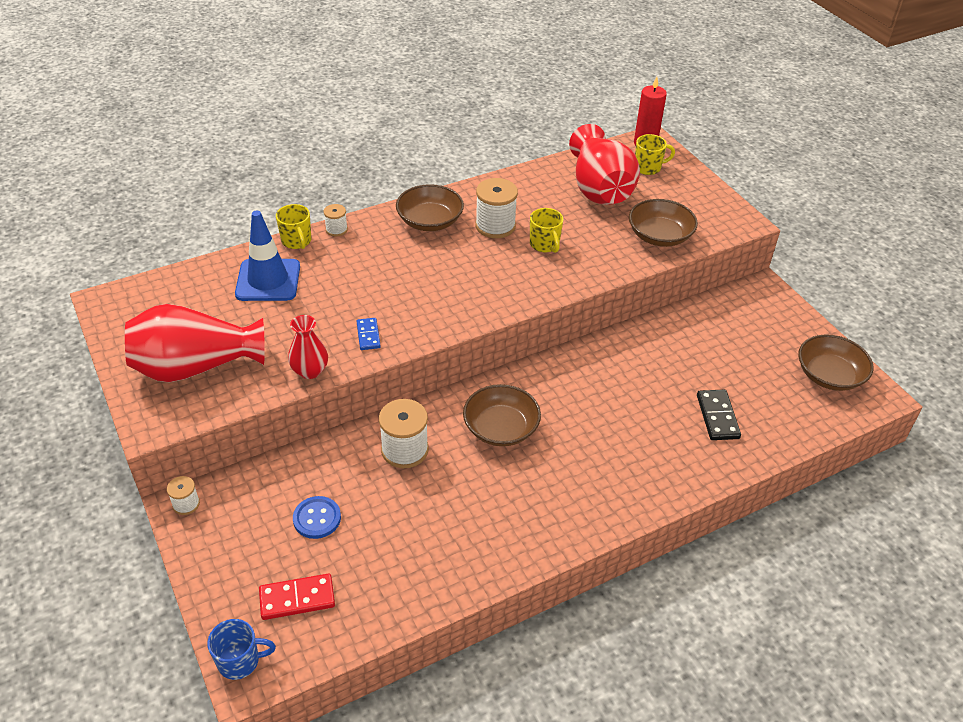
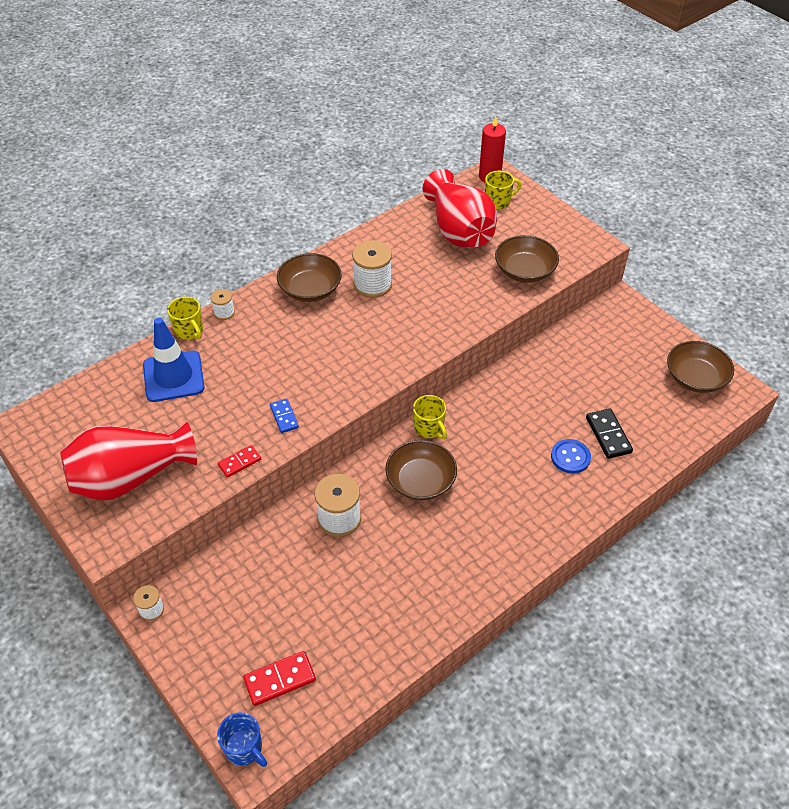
camera: 10 degrees left, 5 degrees up
blue mug [207,619,276,680] -> blue mug turned 60 degrees clockwise [217,712,267,767]
red vase [288,315,328,379] -> red domino [218,445,261,478]
blue button [293,496,341,539] -> blue button moved to [551,439,591,474]
yellow mug [530,208,564,253] -> yellow mug moved to [413,395,447,439]

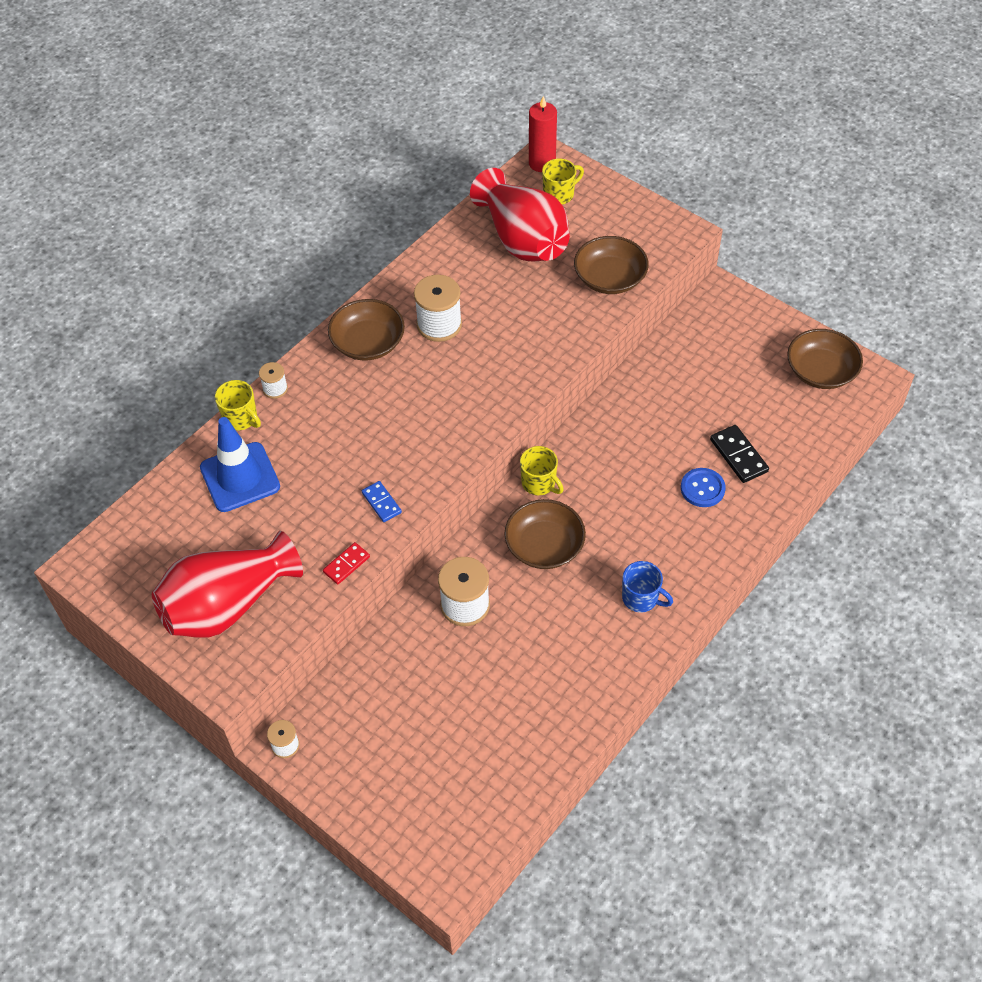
camera: 10 degrees left, 5 degrees up
blue mug [217,712,267,767] -> blue mug moved to [622,561,673,612]
red domino [243,651,316,706] -> none

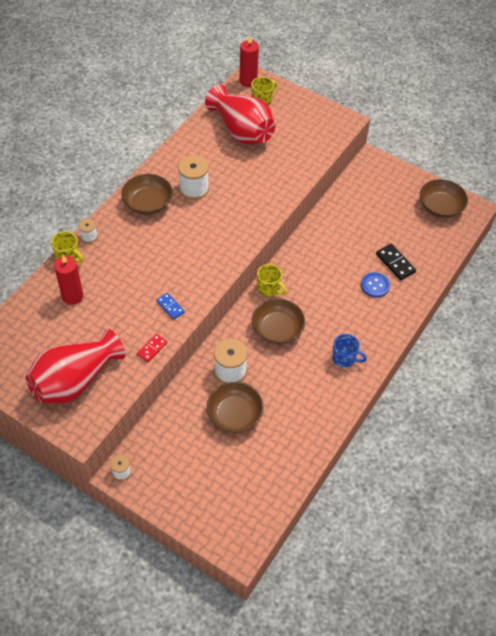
camera: 10 degrees left, 0 degrees up
blue traffic cone [200,417,280,512] -> red candle [54,255,83,305]
brown bowl [574,236,649,294] -> brown bowl moved to [207,382,264,432]

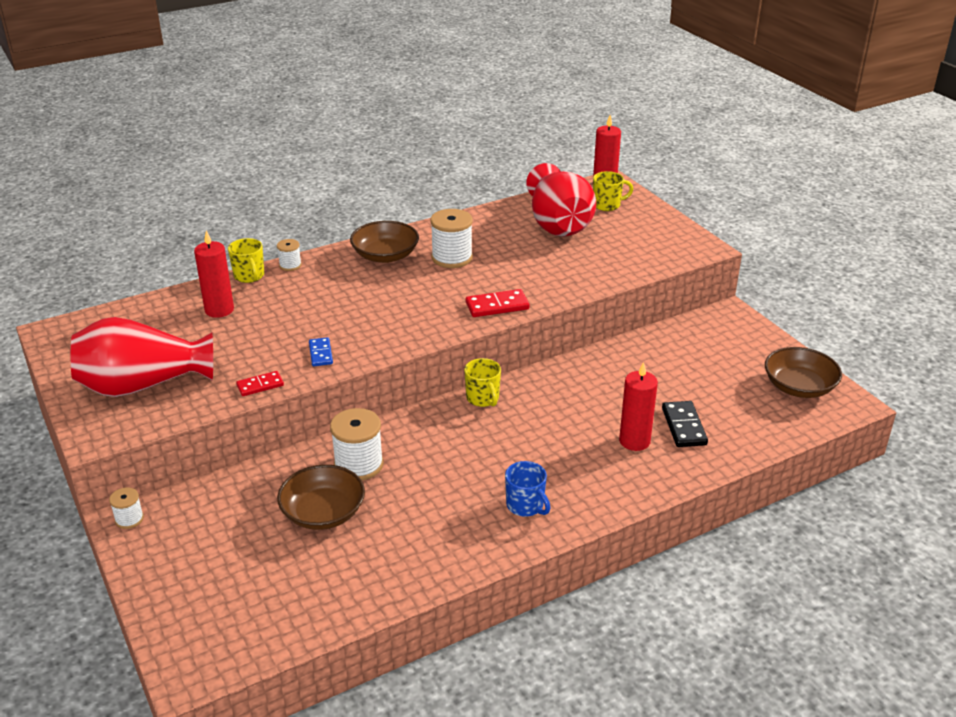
camera: 30 degrees right, 20 degrees down
brown bowl [252,299,305,344] -> none
blue button [361,272,390,298] -> red candle [619,362,658,451]
none -> red domino [466,289,530,317]

